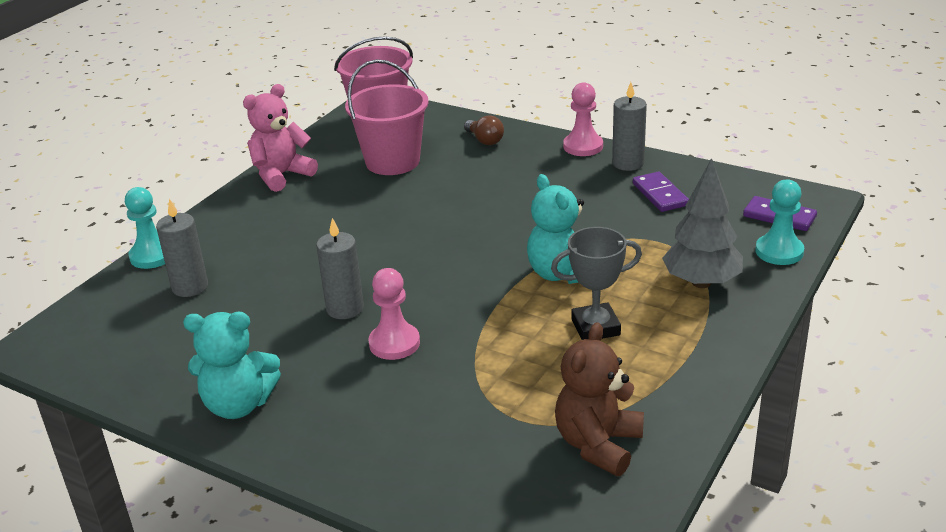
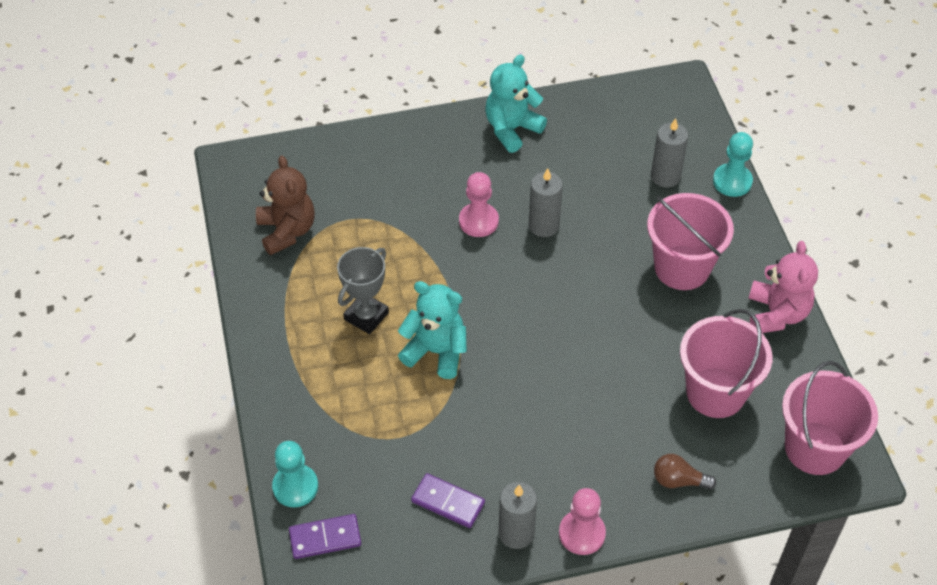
camera: 135 degrees right, 20 degrees up
grey tree [662,158,743,288] -> none
none -> pink bucket [647,193,734,290]

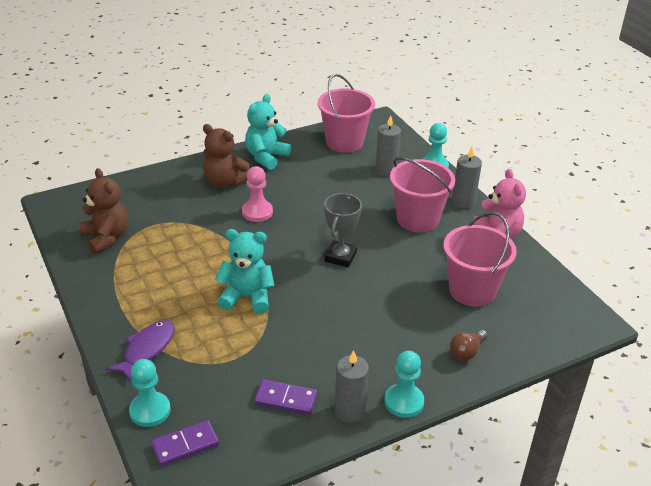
camera: 15 degrees left, 15 degrees down
grey trophy [337,247,389,334] -> grey trophy moved to [324,193,362,267]
grey candle [529,168,563,237] -> grey candle moved to [452,147,482,209]
pink pawn [559,488,606,555] -> turquoise pawn [384,351,424,418]
brown light bulb [654,454,716,490] -> brown light bulb turned 45 degrees counterclockwise [450,329,487,361]
pink bucket [782,361,878,475] -> pink bucket moved to [318,74,375,153]
none -> purple fish [106,320,175,381]
none -> brown teddy bear [203,124,249,188]

